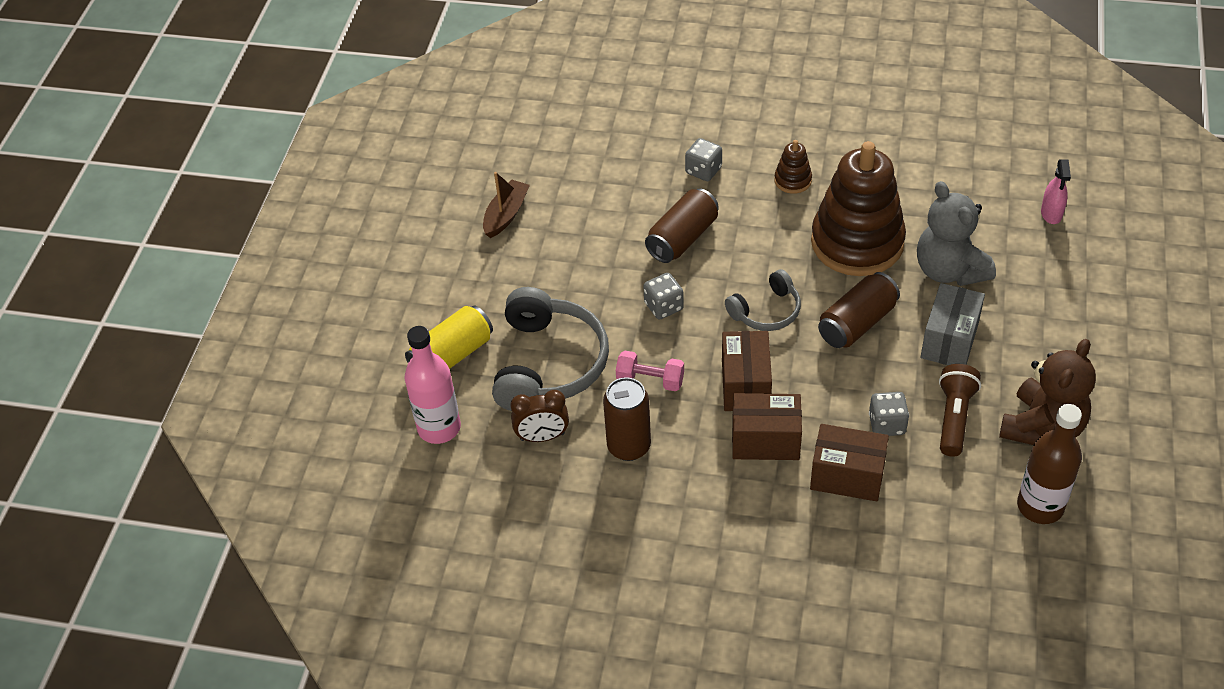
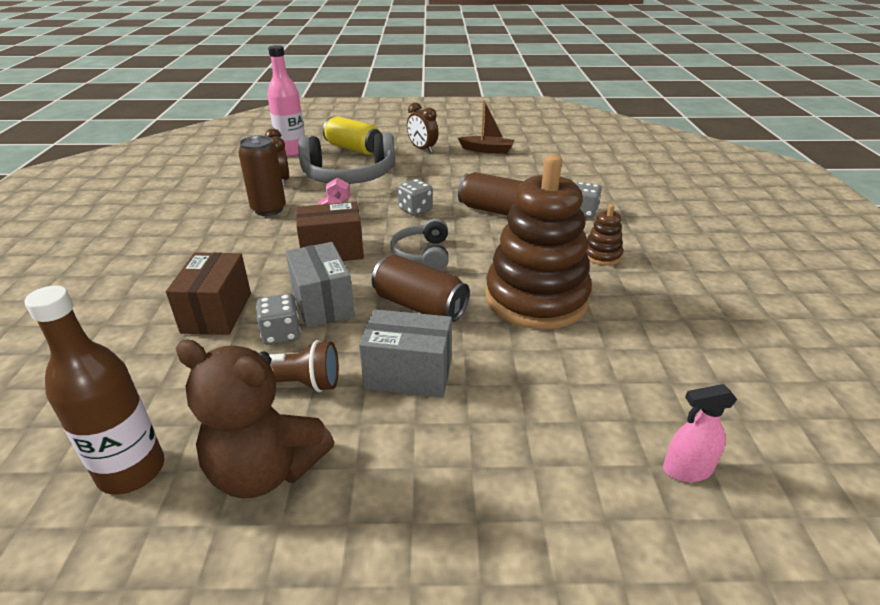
camera: 75 degrees right, 15 degrees down
grey headphones [725,269,801,331] -> grey headphones turned 45 degrees clockwise [390,218,449,271]
brown box [732,393,802,460] -> none
grey teddy bear [917,181,996,286] -> none
none -> grey box [286,242,355,328]
none -> brown clock [407,102,439,153]

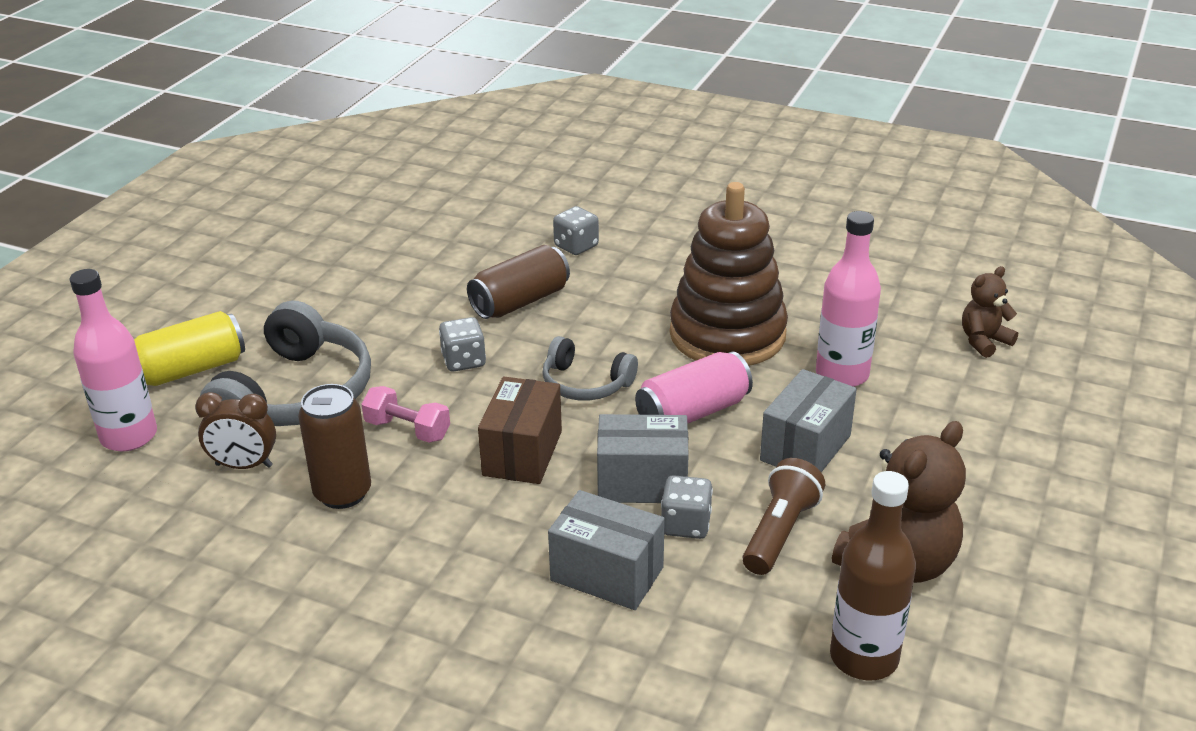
camera: 65 degrees left, 0 degrees up
brown box [166,252,251,335] -> grey box [548,490,665,610]
brown can [372,255,470,322] -> pink can [635,352,753,424]
brown clock [407,102,439,153] -> none
brown boat [458,100,514,154] -> none
brown stacking toy [586,204,623,266] -> none
pink spray bottle [663,384,737,482] -> brown teddy bear [962,266,1018,358]
none -> pink bottle [816,211,881,387]

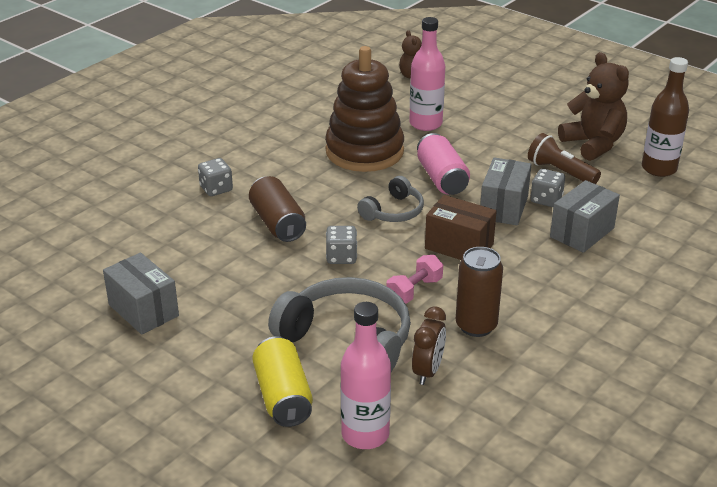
camera: 75 degrees left, 0 degrees up
grey box [760,369,857,472] -> grey box moved to [103,253,179,335]

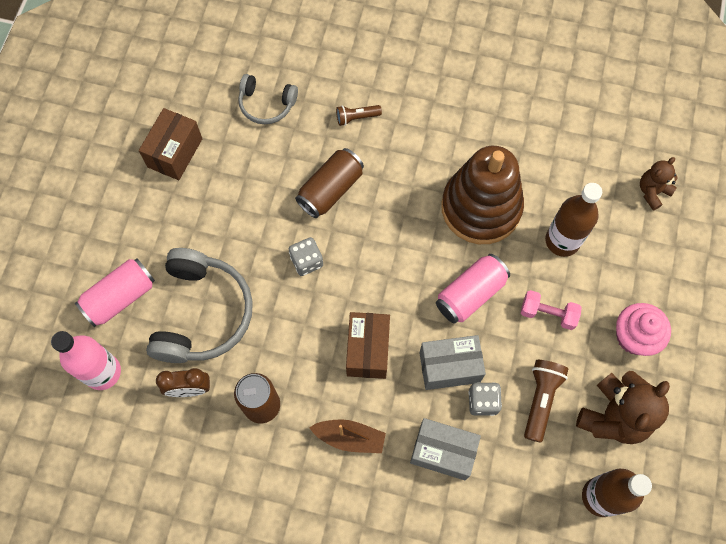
camera: 65 degrees right, 35 degrees up
grey box [103,253,179,335] -> brown box [139,108,202,180]
grey dice [198,158,233,196] -> brown flashlight [336,105,382,126]
yellow can [252,337,313,427] -> pink can [75,258,155,327]
grey headphones [357,176,424,222] -> grey headphones moved to [238,74,298,124]
pink dumbbell [386,255,443,304] -> pink dumbbell moved to [521,290,582,330]
pink bottle [409,17,445,131] -> brown bottle [545,183,602,257]
none -> brown boat [309,419,386,453]
none -> pink cupcake [616,303,671,356]

